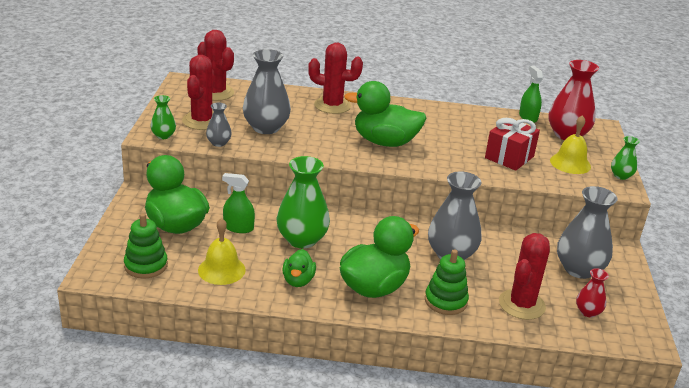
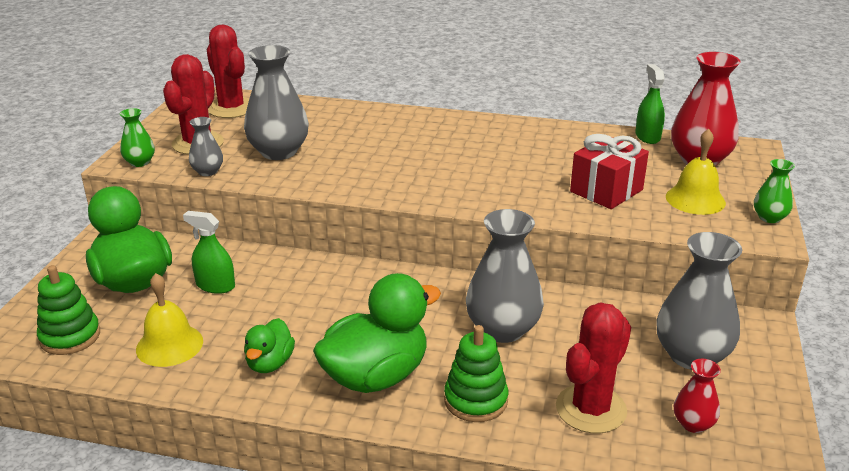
camera: 10 degrees right, 0 degrees up
green vase [276,156,330,248] -> none
red cactus [308,43,363,114] -> none
green duck [344,81,427,147] -> none

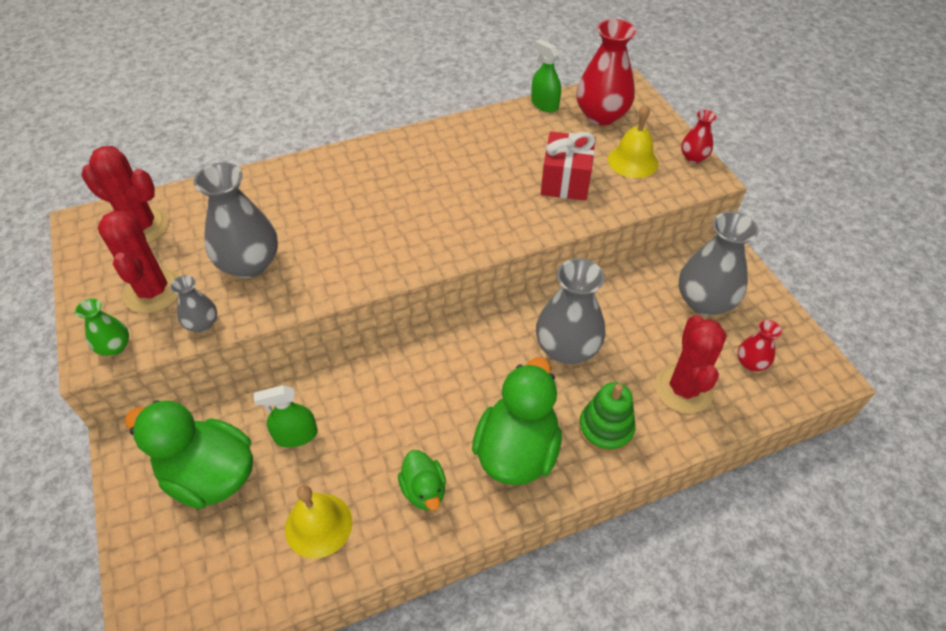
camera: 35 degrees left, 20 degrees up
green stacking toy [37,265,100,355] -> none
green vase [754,159,795,223] -> red vase [681,110,717,163]

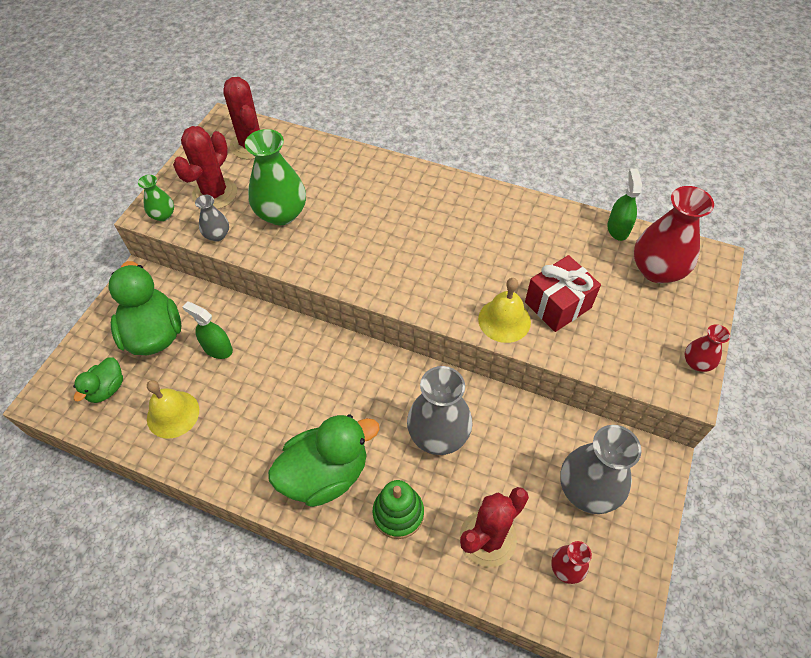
camera: 45 degrees right, 5 degrees up
grey vase [194,163,278,278] -> green vase [245,129,306,225]
green duck [398,450,446,510] -> green duck moved to [73,357,123,403]
yellow bell [608,105,658,178] -> yellow bell moved to [478,278,531,343]

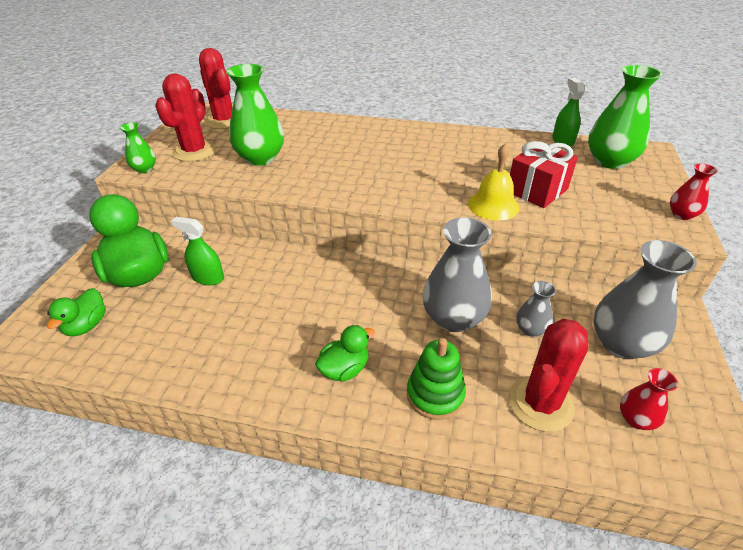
camera: 10 degrees left, 15 degrees down
yellow bell [147,380,199,439] -> none
grey vase [195,195,229,241] -> grey vase moved to [516,281,556,337]
green duck [268,414,380,507] -> green duck [315,325,375,381], size x0.53
red vase [634,186,714,283] -> green vase [588,65,663,169]

